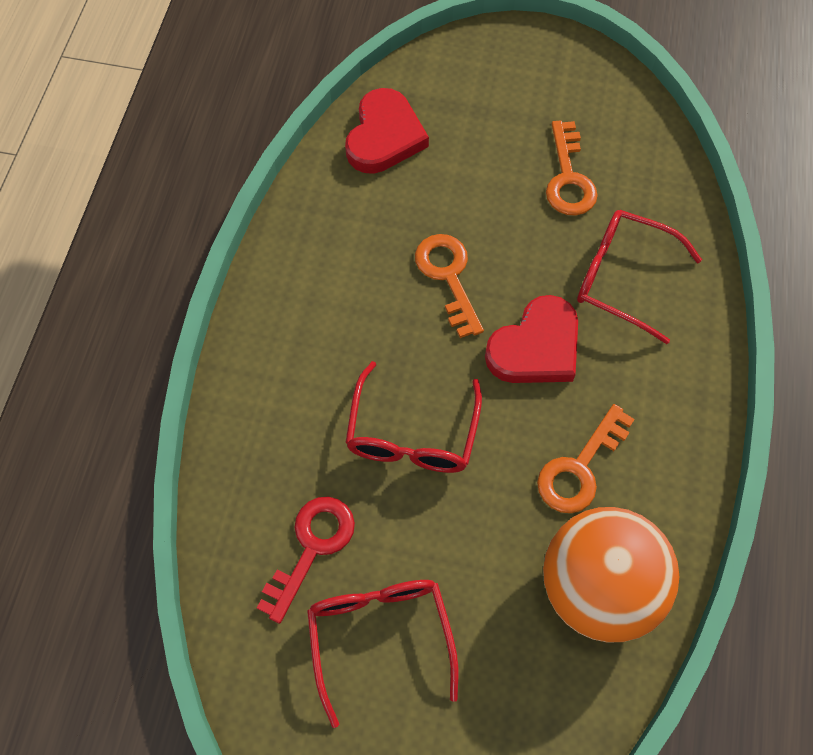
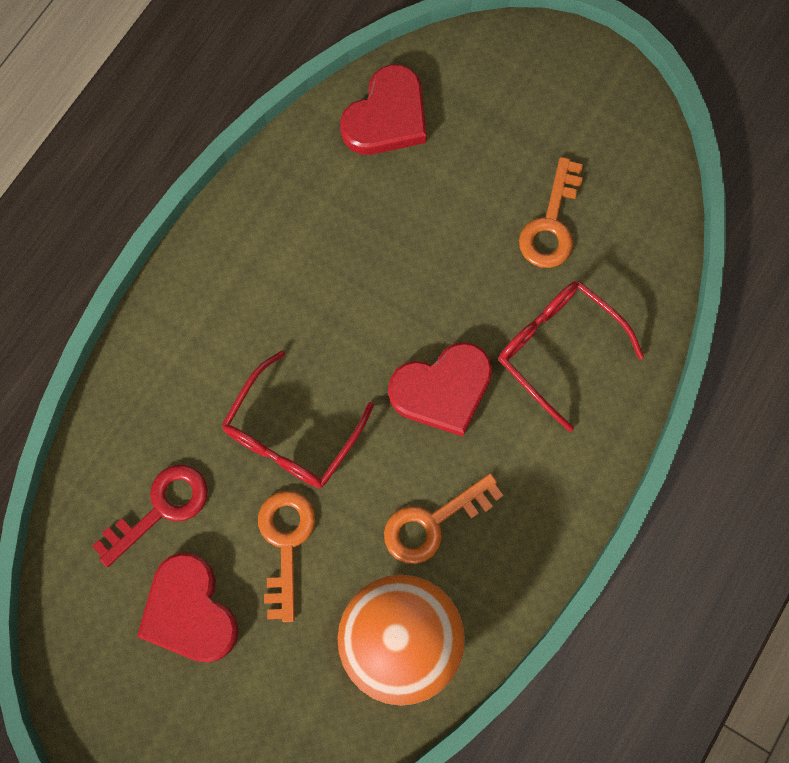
camera: 20 degrees right, 10 degrees up
red glasses [307,580,458,728] -> red heart [137,553,239,662]
orange key [415,234,484,338] -> orange key moved to [258,491,315,622]

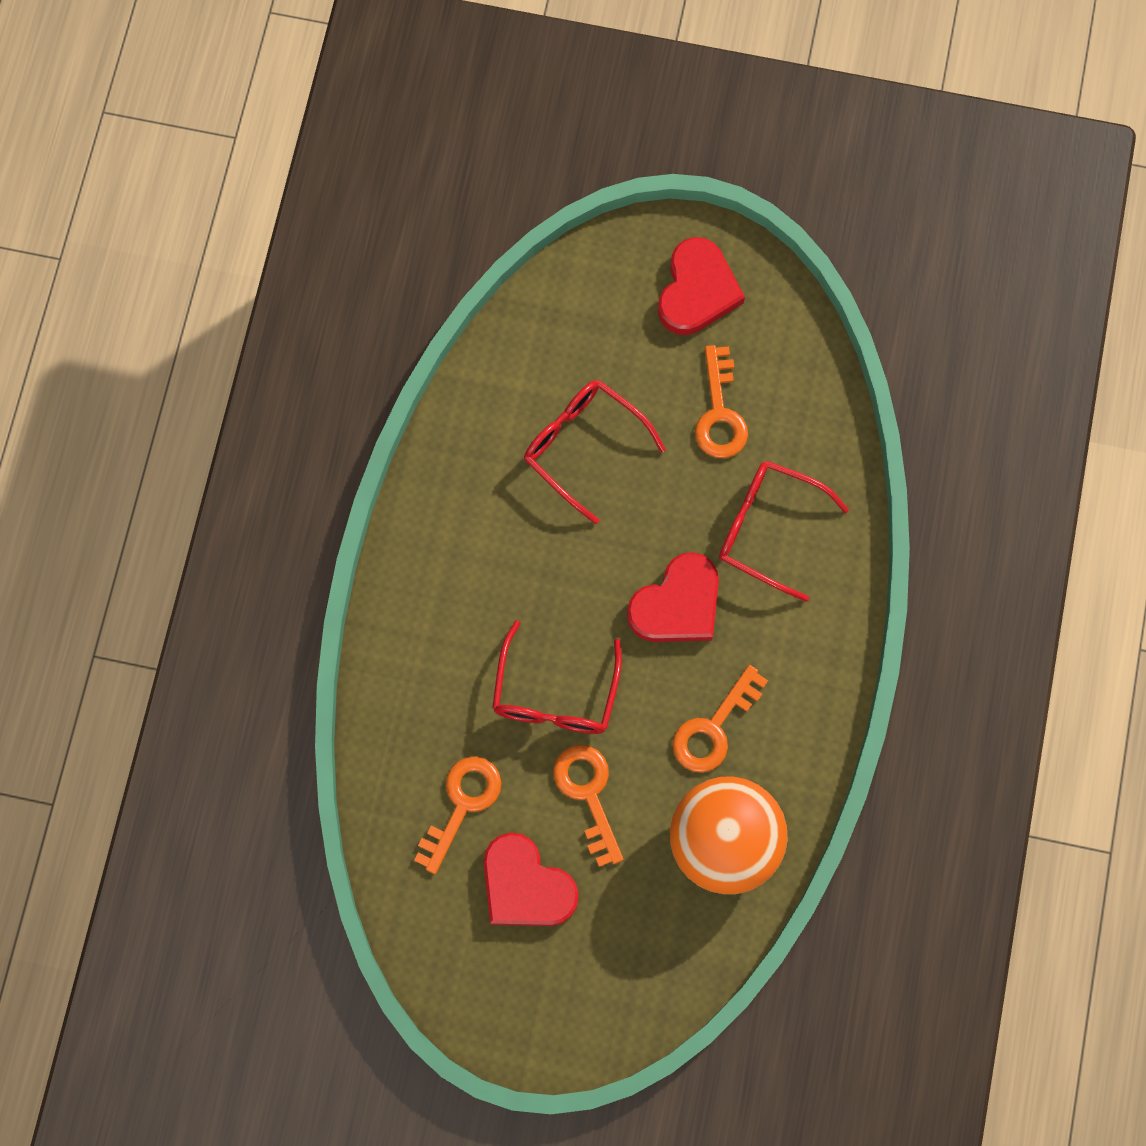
camera: 20 degrees left, 0 degrees up
red key [92,465,208,567] -> orange key [414,756,501,874]
red heart [340,64,427,155] -> red heart moved to [658,237,745,335]
none -> red glasses [524,380,666,524]

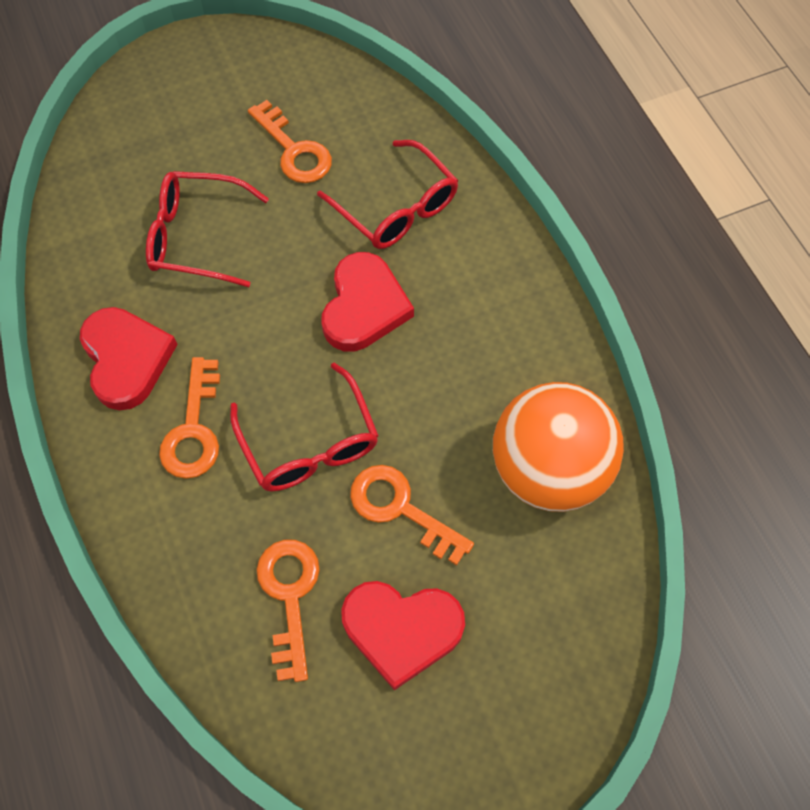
camera: 35 degrees left, 10 degrees down
red heart [658,237,745,335] -> red heart moved to [80,307,178,410]
orange key [672,665,768,773] -> orange key moved to [159,357,220,479]
red glasses [719,461,849,602] -> red glasses turned 120 degrees counterclockwise [317,140,458,249]

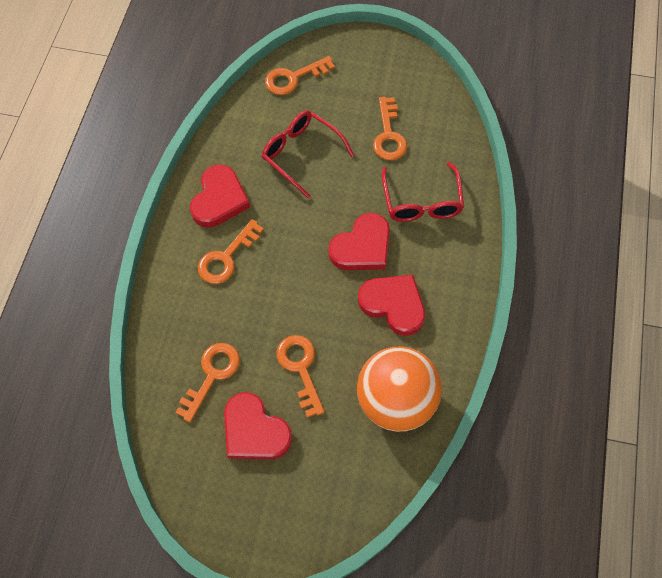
camera: 35 degrees right, 0 degrees up
red glasses [230,362,379,491] -> none
none -> orange key [265,56,335,95]
none -> red heart [358,275,425,336]

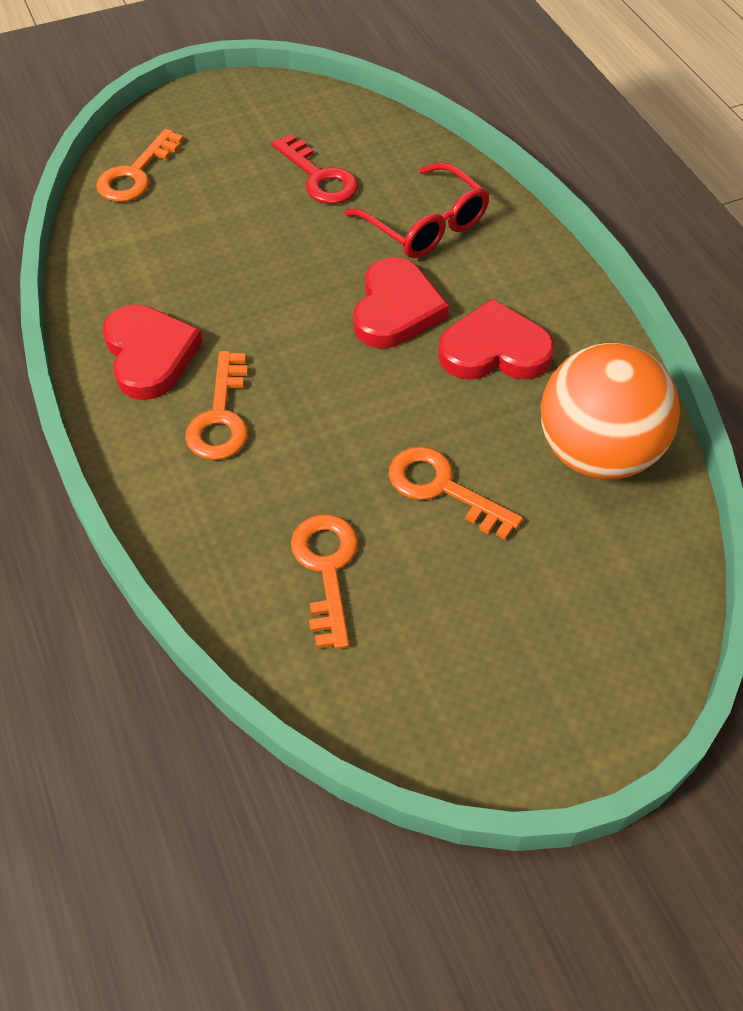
camera: 35 degrees left, 10 degrees down
red heart [224,392,292,459] -> none
red glasses [262,110,354,199] -> none
orange key [373,97,407,160] -> red key [272,134,358,204]

